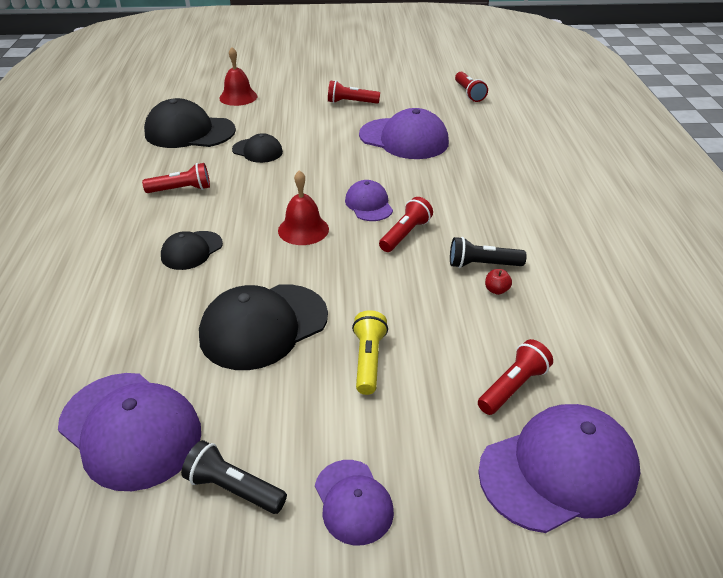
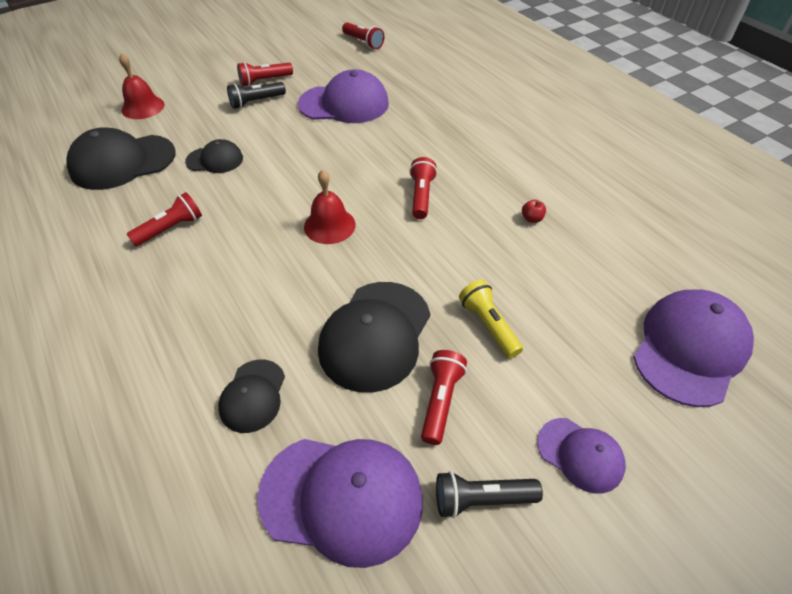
camera: 30 degrees left, 10 degrees up
black cap [161,231,223,270] -> black cap moved to [218,359,285,433]
purple cap [345,180,393,221] -> none
black flashlight [450,237,527,268] -> black flashlight moved to [227,82,286,109]
red flashlight [478,339,553,415] -> red flashlight moved to [421,350,467,445]

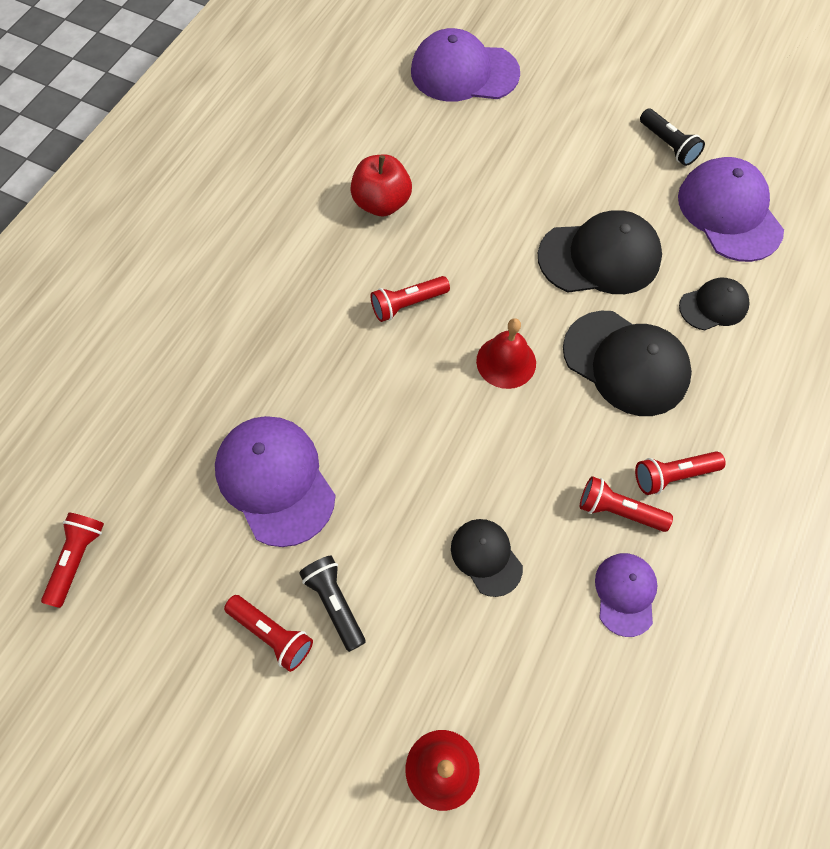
camera: 120 degrees left, 15 degrees up
black cap [67,127,175,190] -> black cap moved to [563,311,692,416]
black flashlight [227,82,286,109] -> black flashlight turned 150 degrees counterclockwise [299,556,366,652]
red flashlight [421,350,467,445] -> red flashlight moved to [635,451,726,495]
yellow flashlight [459,280,523,358] -> none
red apple [522,200,546,223] -> red apple [350,154,412,216], size x2.39
purple cap [537,418,626,494] -> purple cap moved to [595,553,658,637]

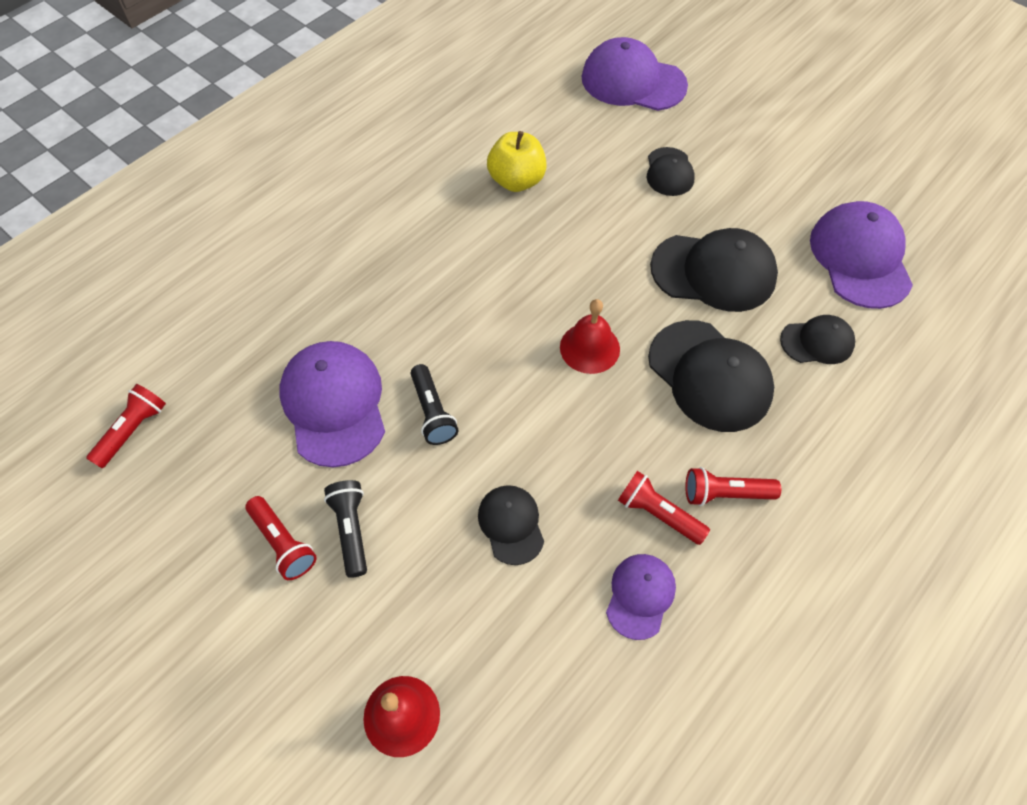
camera: 15 degrees right, 5 degrees down
red apple [350,154,412,216] -> yellow apple [487,131,547,192]
red flashlight [370,276,450,322] -> none
black flashlight [640,109,705,166] -> black flashlight moved to [411,364,459,445]
none -> black cap [647,147,695,196]

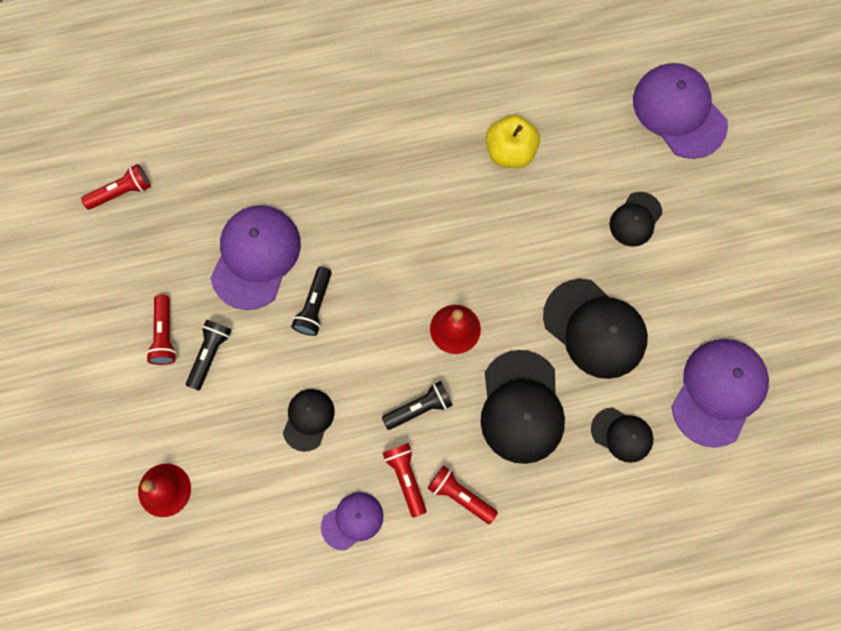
camera: 35 degrees right, 15 degrees up
none -> black flashlight [382,381,453,430]

